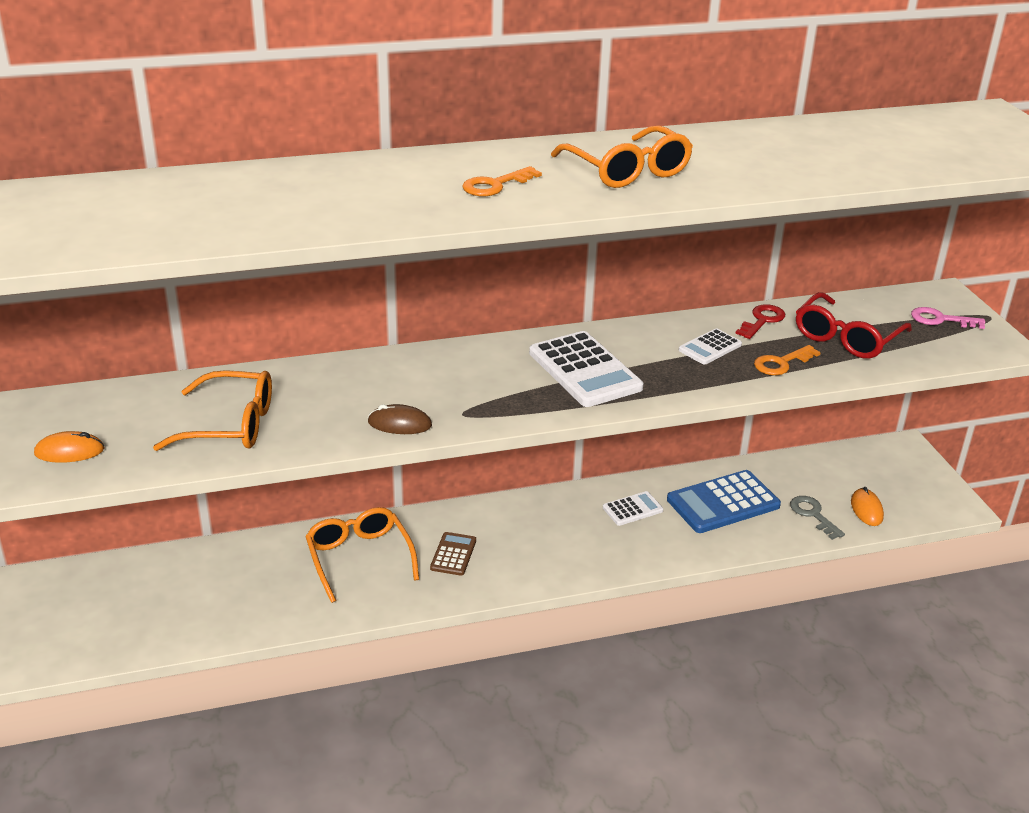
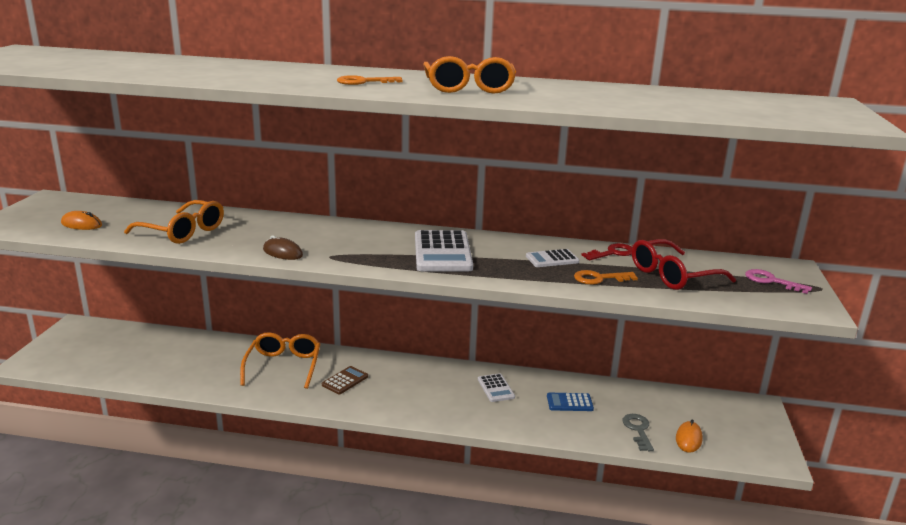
camera: 25 degrees right, 10 degrees down
white calculator [603,491,663,526] -> white calculator turned 75 degrees clockwise [478,373,515,402]
blue calculator [667,470,781,533] -> blue calculator [547,393,594,411], size x0.53

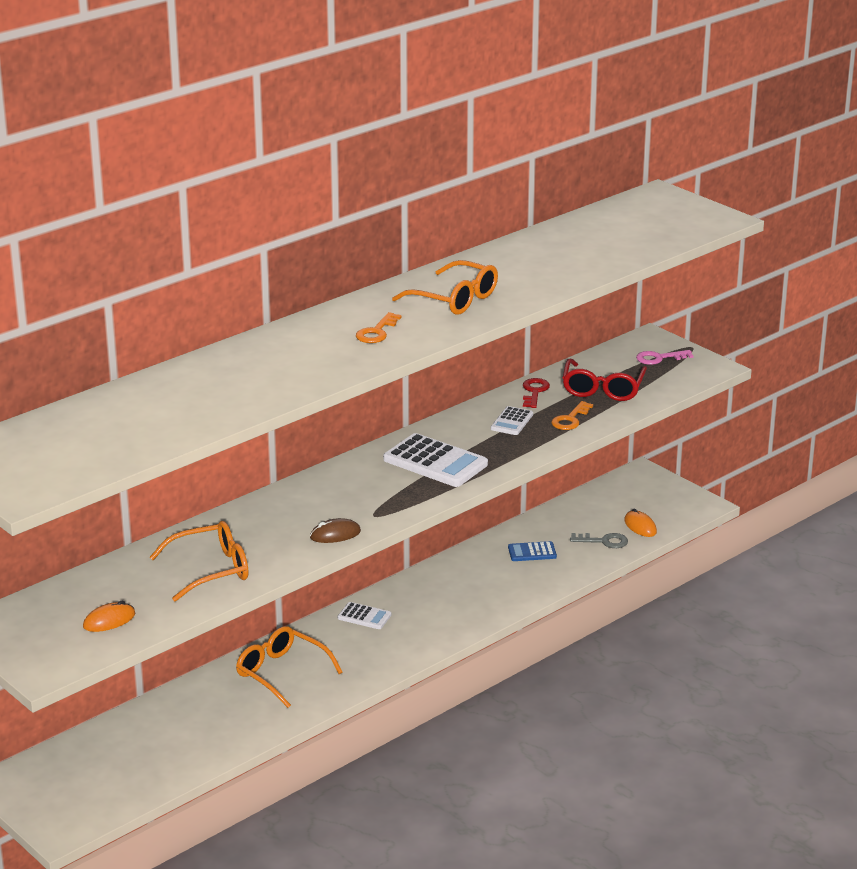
camera: 50 degrees left, 5 degrees up
brown calculator [322,366,368,395] -> none
white calculator [478,373,515,402] -> white calculator moved to [338,602,391,629]
blue calculator [547,393,594,411] -> blue calculator turned 45 degrees clockwise [508,541,557,561]
grey key [623,414,654,451] -> grey key turned 150 degrees clockwise [570,533,628,548]

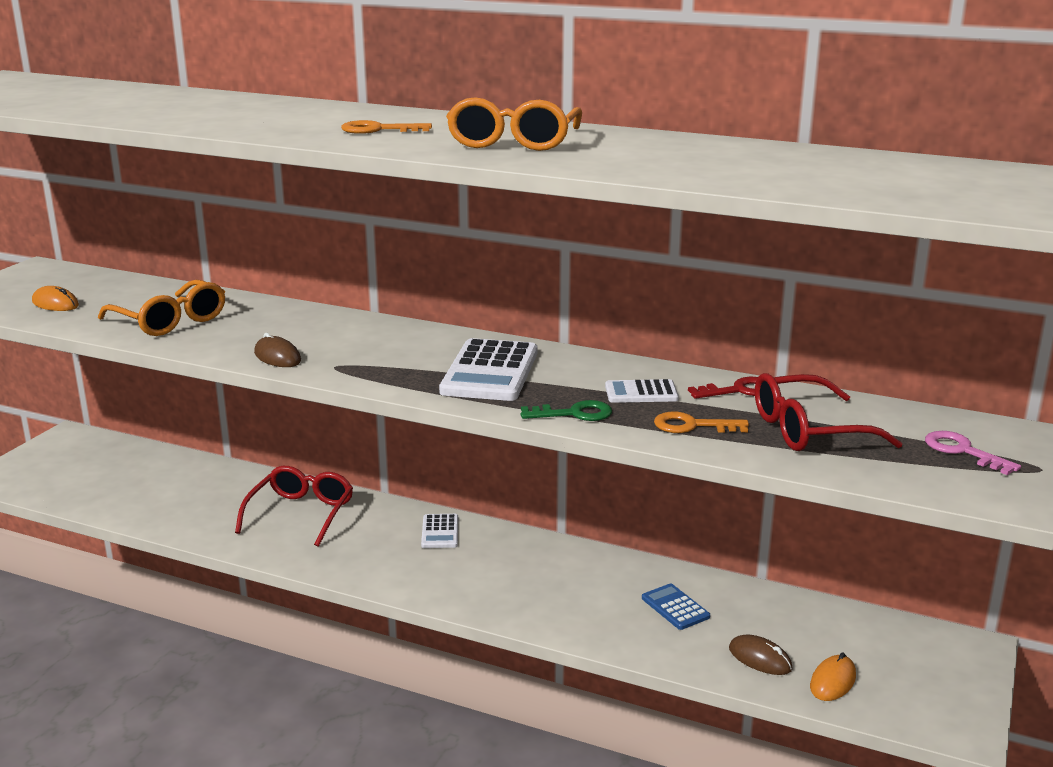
camera: 65 degrees right, 5 degrees down
orange glasses [236,626,343,708] -> red glasses [235,466,353,547]
grey key [570,533,628,548] -> brown mouse [729,634,793,675]
none -> green key [521,400,612,421]

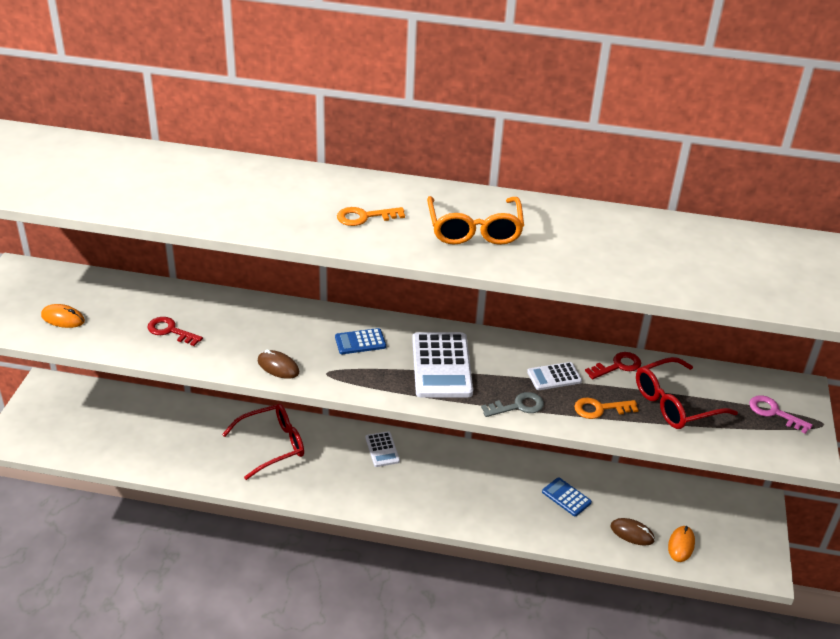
camera: 15 degrees left, 15 degrees up
orange glasses [98,280,225,336] -> red key [147,317,203,346]
red glasses [235,466,353,547] -> red glasses turned 60 degrees clockwise [222,404,304,480]
green key [521,400,612,421] -> grey key [481,392,544,417]
none -> blue calculator [335,328,386,354]

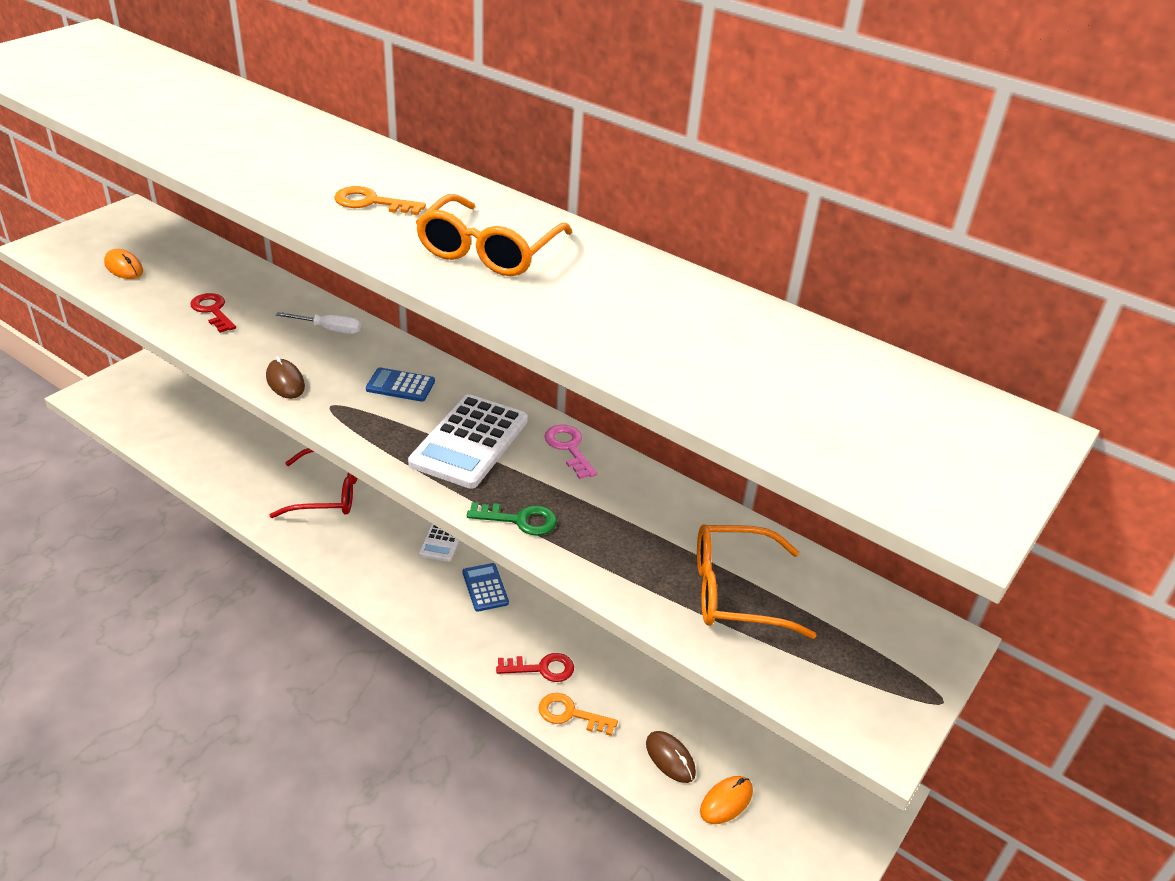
camera: 25 degrees right, 0 degrees up
grey key [481,392,544,417] -> green key [467,502,557,536]
white calculator [527,362,582,390] -> none
blue calculator [542,477,592,516] -> blue calculator moved to [462,563,509,612]
orange key [574,397,638,419] -> orange key moved to [538,693,618,736]
red key [585,352,641,379] -> red key moved to [496,653,574,682]
red glasses [636,357,738,429] -> orange glasses [697,524,817,639]
pink key [749,395,813,434] -> pink key moved to [545,425,597,479]
none -> white screwdriver [276,312,361,334]

